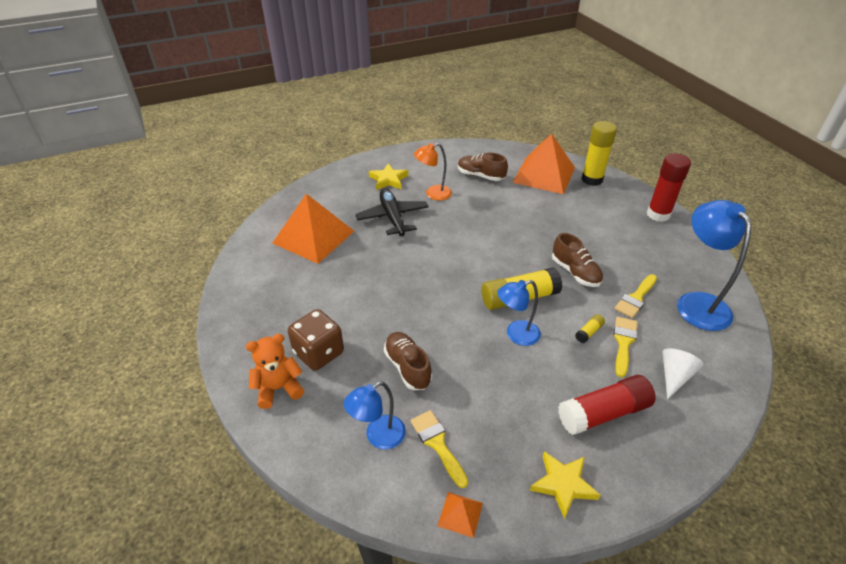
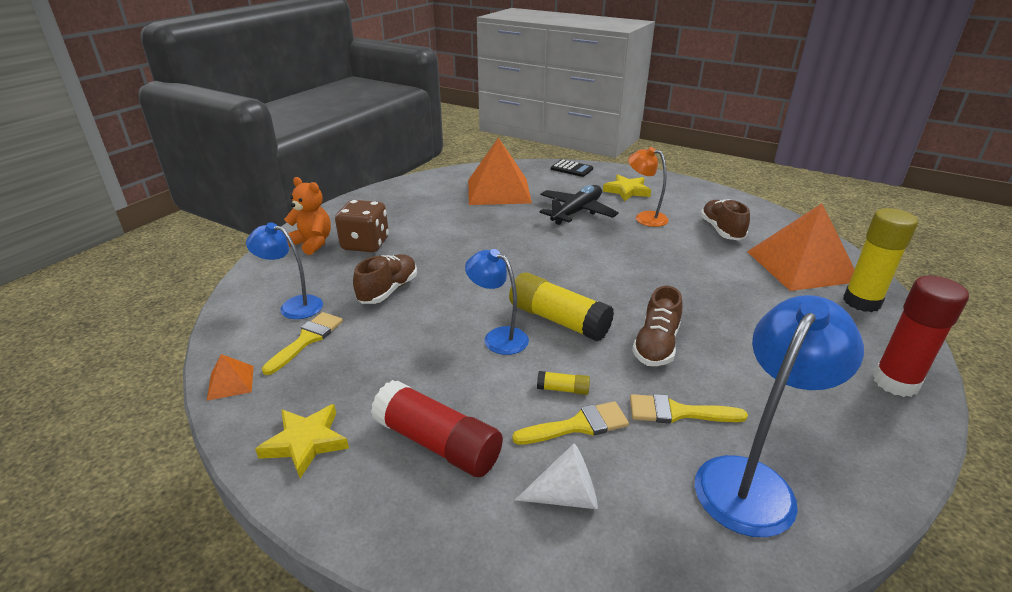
camera: 55 degrees right, 10 degrees down
none -> black calculator [551,159,593,177]

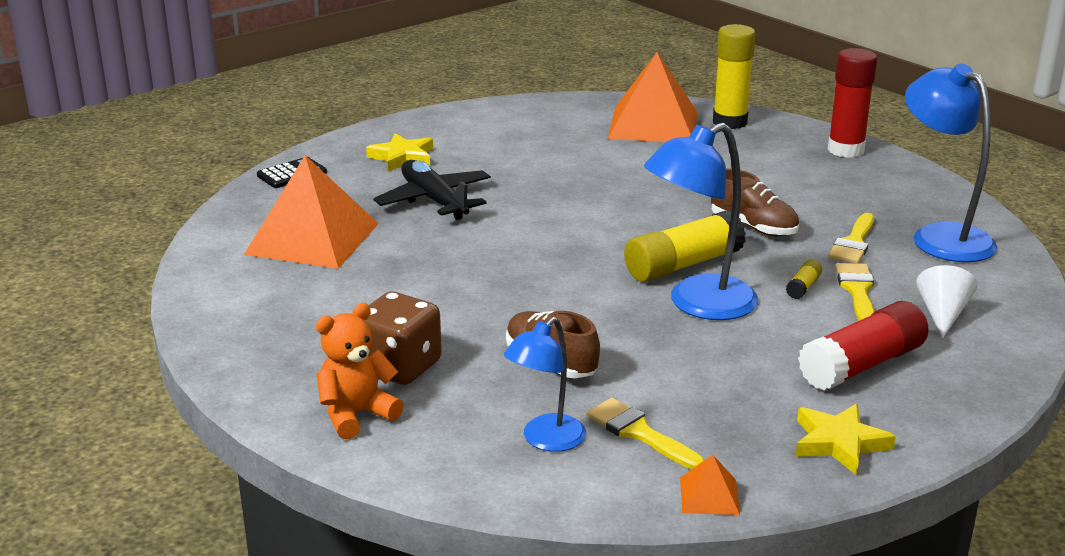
camera: 70 degrees left, 5 degrees down
blue lamp [465,249,529,355] -> blue lamp [644,123,758,320], size x1.63
orange lamp [628,147,669,227] -> none
brown shoe [700,199,750,240] -> none

